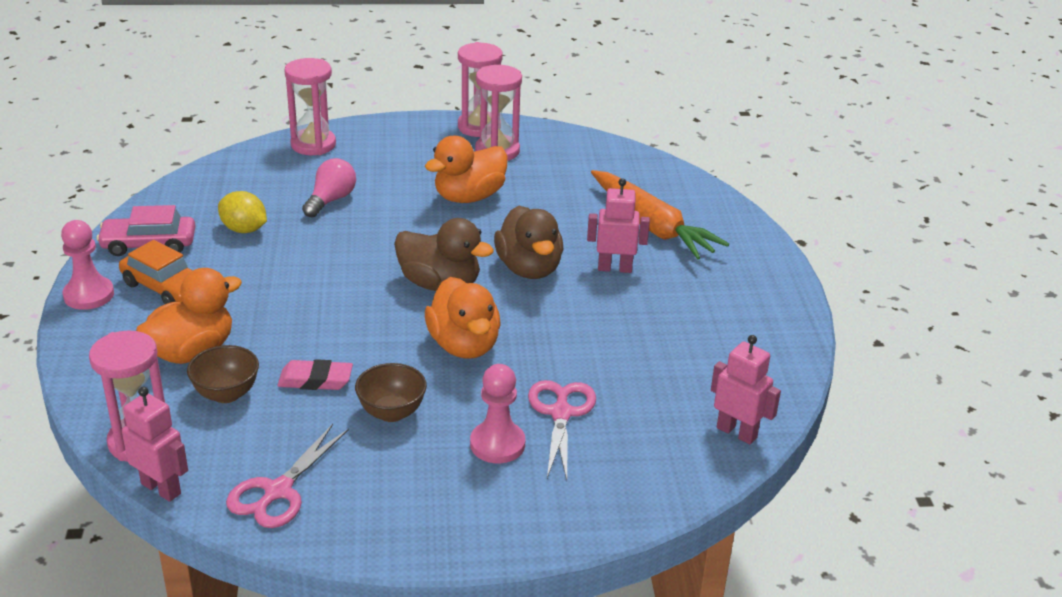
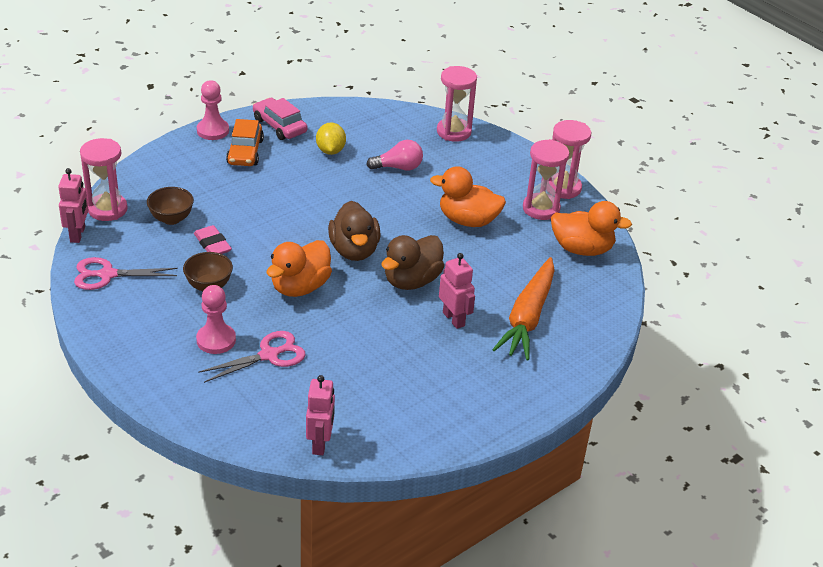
camera: 55 degrees right, 5 degrees up
orange duck [136,268,242,364] -> orange duck moved to [551,201,632,256]

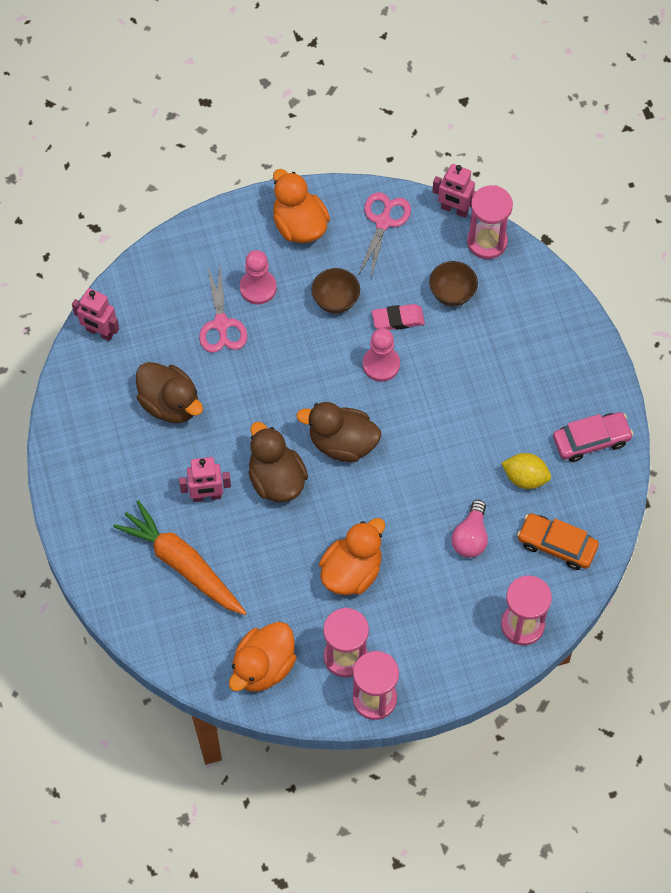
camera: 115 degrees right, 25 degrees up
pink pawn [197,80,229,140] -> pink pawn moved to [363,328,400,382]
orange car [226,119,264,166] -> orange car moved to [517,513,599,570]
orange duck [266,240,332,297] -> orange duck moved to [273,169,330,243]
none -> brown duck [136,362,203,423]

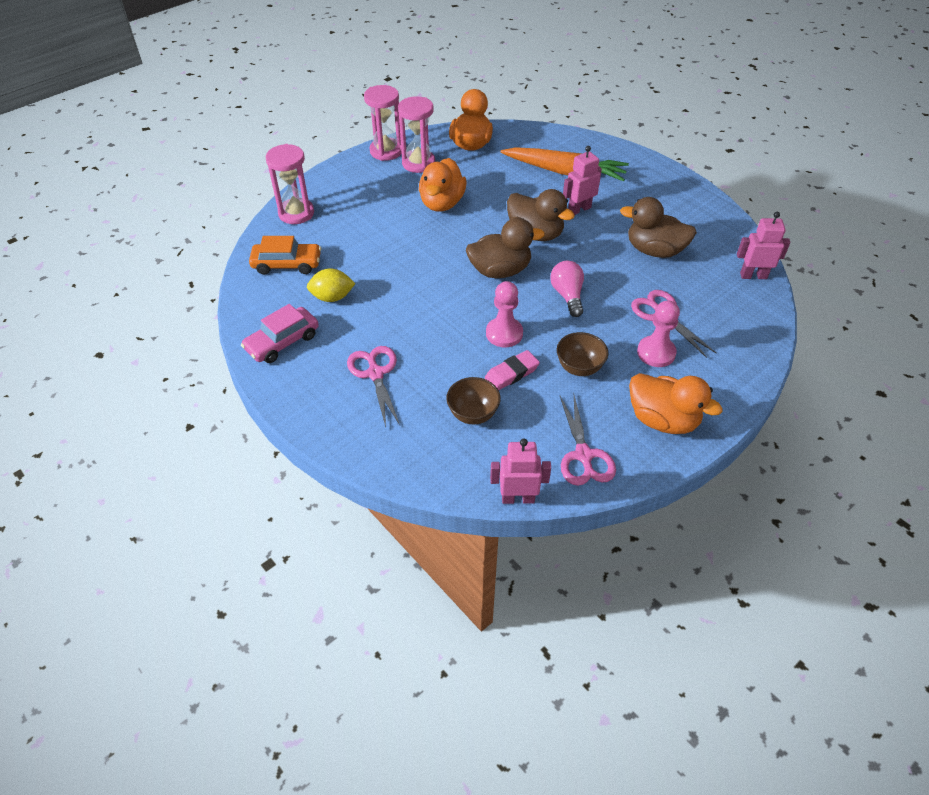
camera: 155 degrees right, 15 degrees down
pink light bulb [451,500,488,558] -> pink light bulb moved to [550,261,584,317]
pink hourglass [467,185,513,259] -> none
none -> pink scissors [347,346,400,427]

